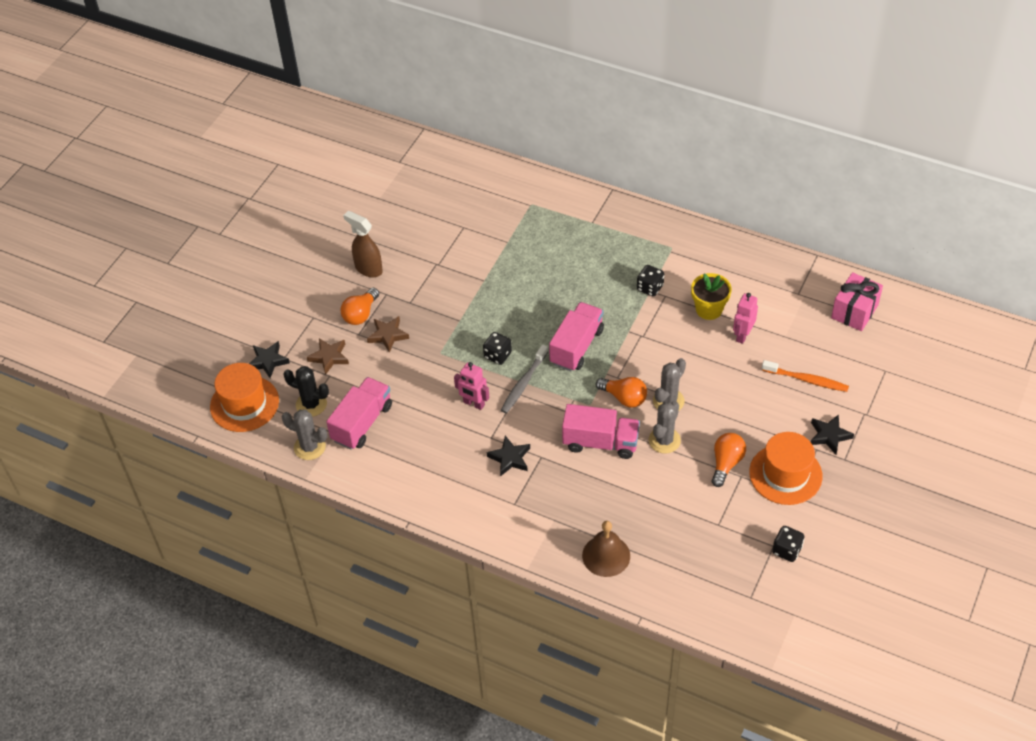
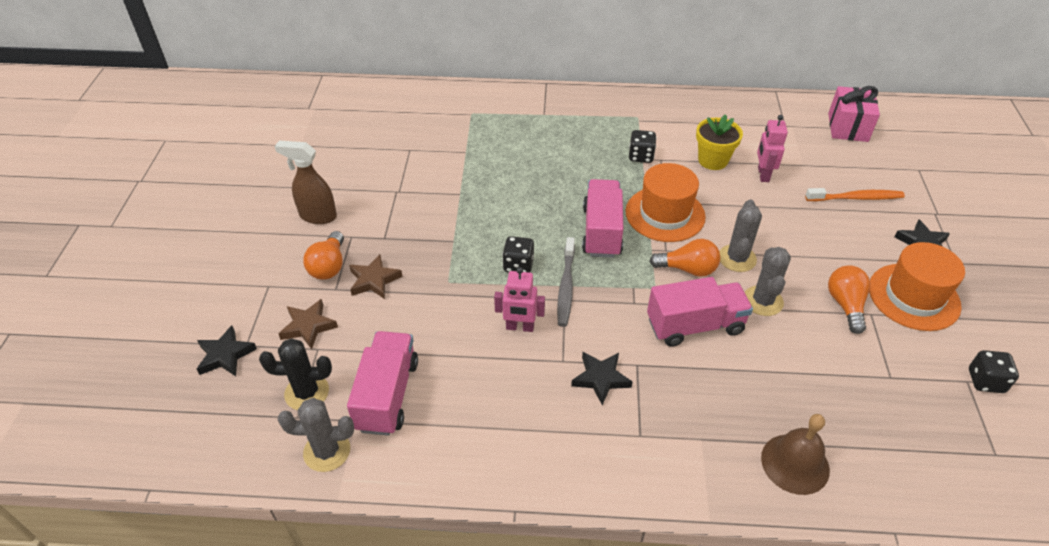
camera: 25 degrees left, 5 degrees down
orange hat [210,363,279,432] -> orange hat moved to [625,163,706,242]

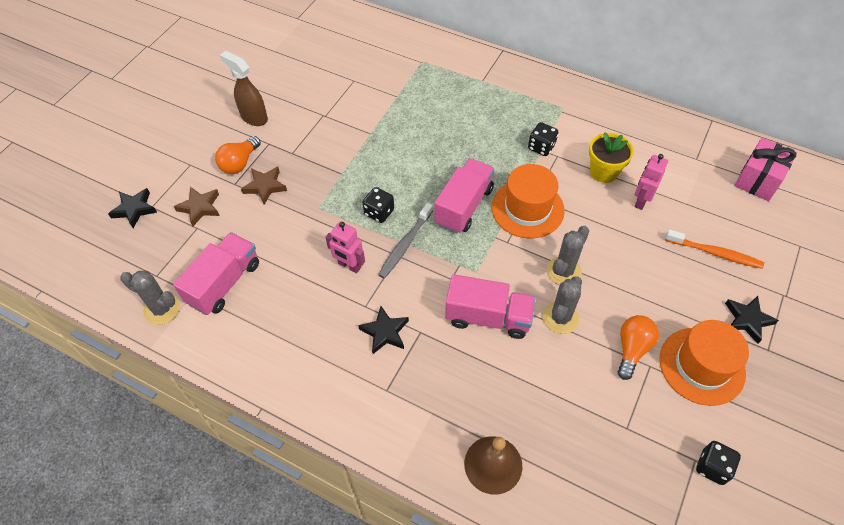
camera: 25 degrees right, 10 degrees up
black cactus [259,338,332,410] -> none
orange light bulb [650,239,720,277] -> none

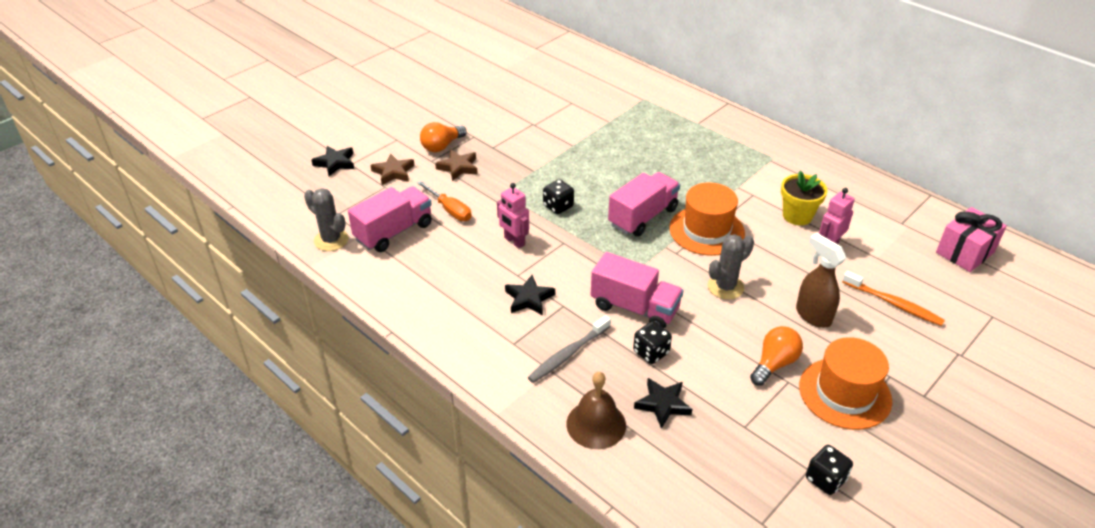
camera: 15 degrees right, 15 degrees down
brown spray bottle [220,51,268,126] -> brown spray bottle moved to [796,233,846,328]
grey toothbrush [378,203,433,279] -> grey toothbrush moved to [528,315,611,383]
black dice [528,122,558,156] -> black dice moved to [633,321,672,364]
grey cactus [542,276,582,334] -> none
black star [725,296,779,344] -> black star moved to [634,378,692,429]
none -> orange screwdriver [417,181,472,221]

